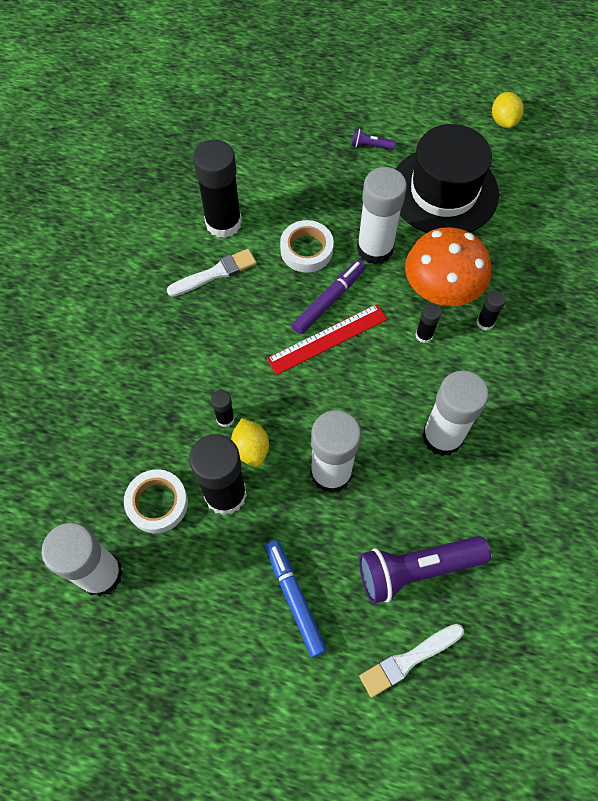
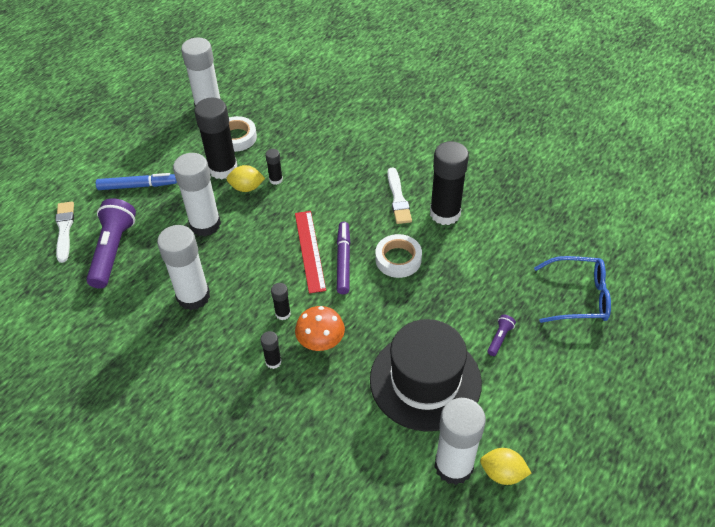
camera: 110 degrees right, 15 degrees down
purple marker [292,260,366,335] -> purple marker turned 150 degrees counterclockwise [337,222,350,294]
white glue stick [357,167,407,264] -> white glue stick moved to [434,398,486,485]
orange mushroom [405,227,491,306] -> orange mushroom [295,306,345,351], size x0.64
none -> blue glasses [534,256,611,323]

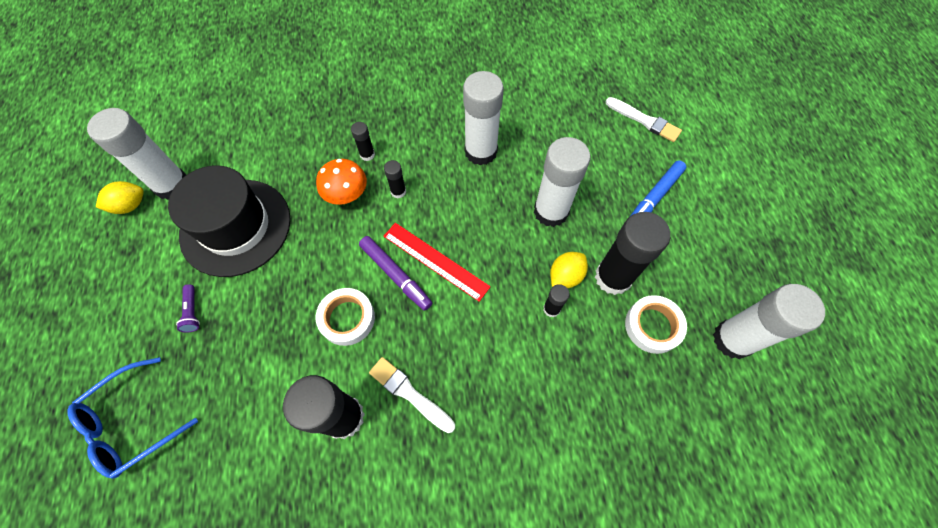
camera: 135 degrees right, 15 degrees up
purple flashlight [86,198,136,289] -> none

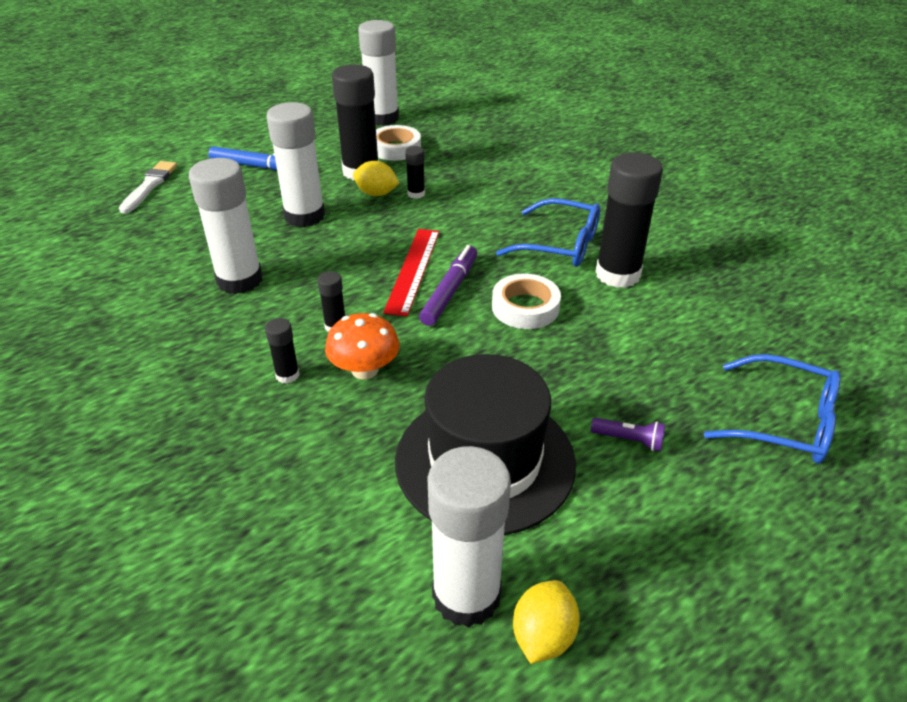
camera: 115 degrees left, 25 degrees down
yellow lemon [96,181,144,214] -> yellow lemon turned 75 degrees clockwise [513,580,580,664]
purple flashlight [176,284,200,333] -> purple flashlight turned 60 degrees clockwise [591,418,665,451]
white brush [369,357,455,433] -> blue glasses [496,198,600,267]

